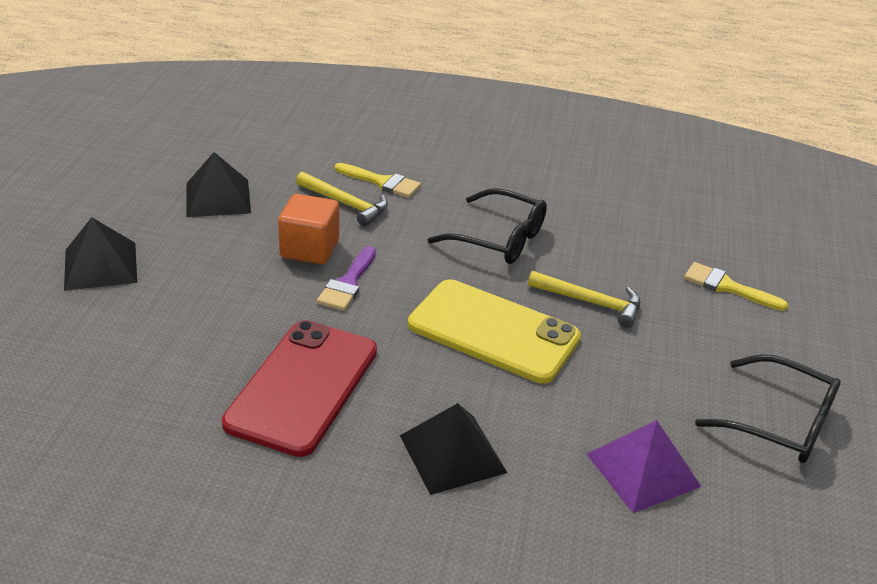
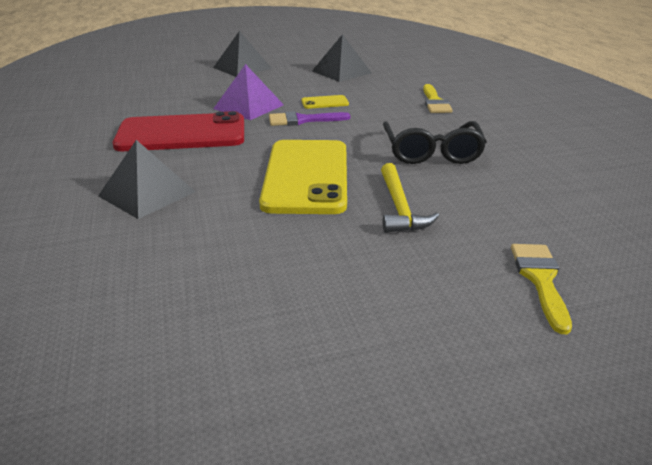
camera: 65 degrees right, 5 degrees down
orange cube [278,194,339,264] -> yellow phone [301,95,349,109]
yellow hammer [296,172,388,226] -> none
purple pyramid [586,420,702,513] -> purple pyramid moved to [213,64,284,120]
black glasses [695,354,841,463] -> none

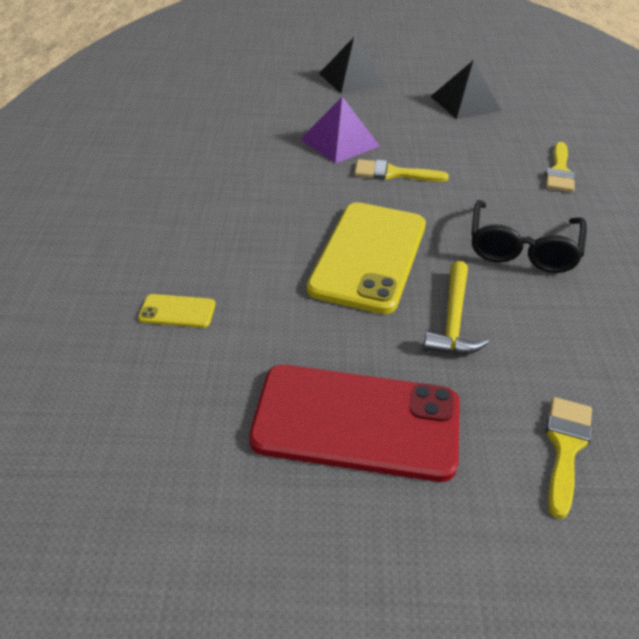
camera: 15 degrees right, 10 degrees up
black pyramid [98,140,196,219] -> none
red phone [113,111,244,151] -> red phone moved to [249,365,460,482]
purple brush [269,111,350,126] -> yellow brush [354,159,449,182]
yellow phone [301,95,349,109] -> yellow phone moved to [138,294,215,328]

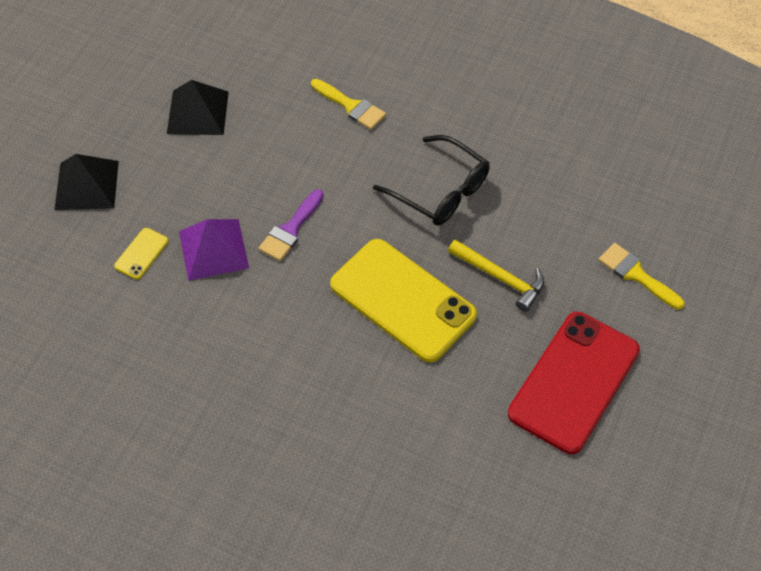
camera: 65 degrees left, 15 degrees up
yellow phone [138,294,215,328] -> yellow phone moved to [114,228,169,280]
yellow brush [354,159,449,182] -> purple brush [259,189,324,261]

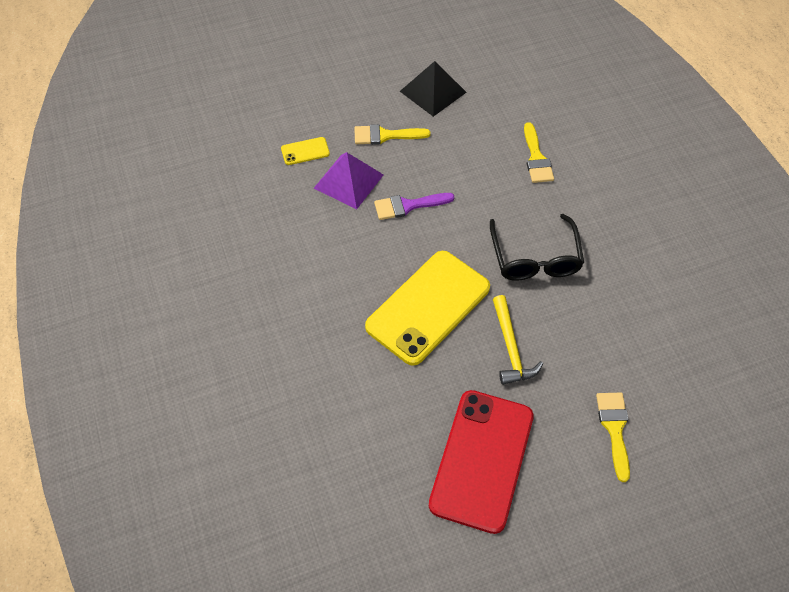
camera: 45 degrees right, 0 degrees up
black pyramid [54,154,119,210] -> none
yellow phone [330,239,477,362] -> yellow phone turned 45 degrees clockwise [365,251,490,366]
red phone [508,312,640,454] -> red phone turned 60 degrees counterclockwise [429,390,534,534]
none -> yellow brush [354,124,431,145]

